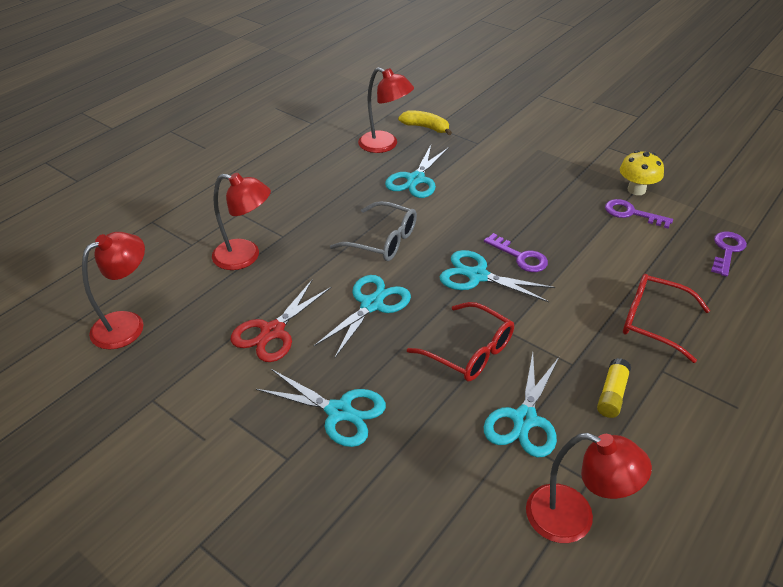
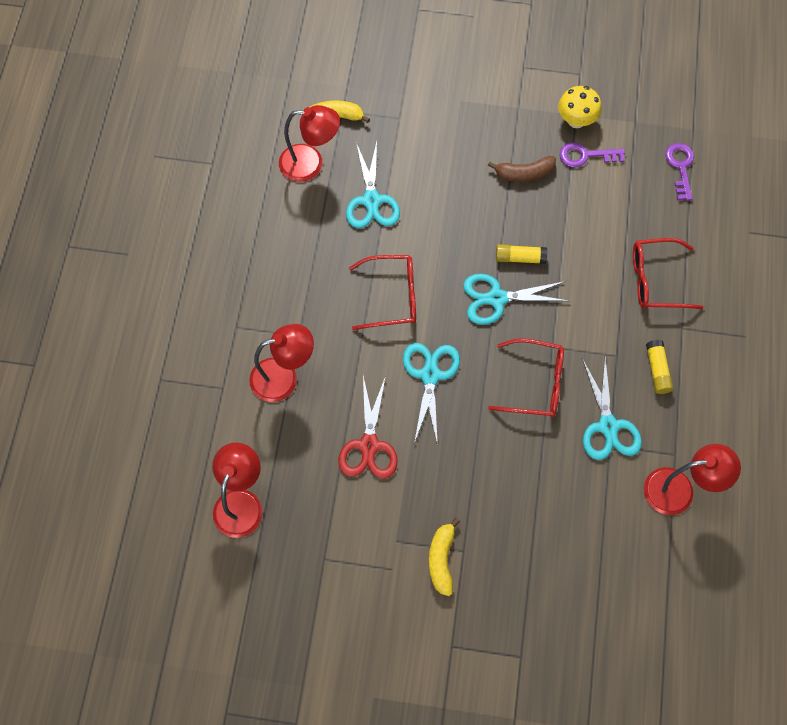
camera: 30 degrees left, 25 degrees up
turquoise scissors [256,369,386,447] -> none
grey glasses [330,201,417,261] -> red glasses [349,255,416,330]
purple key [484,233,548,272] -> yellow glue stick [496,244,547,264]
none -> yellow banana [429,517,460,596]
none -> brown banana [488,156,556,182]

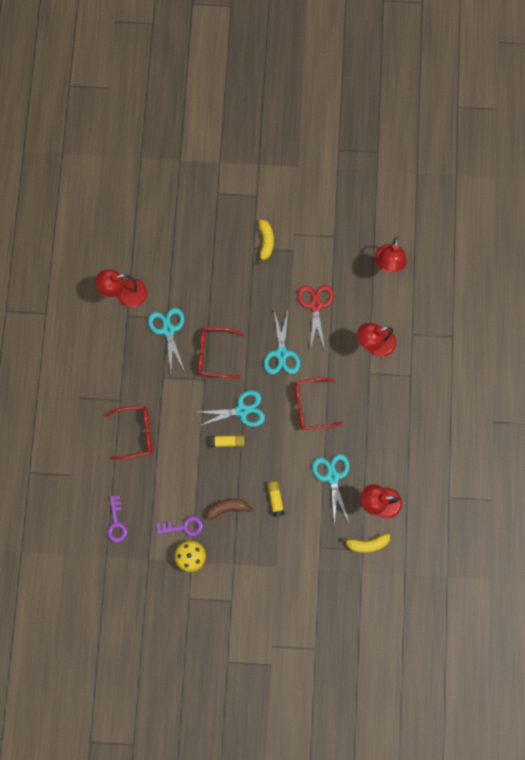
camera: 175 degrees right, 10 degrees up
yellow glue stick [646,340,673,394] -> yellow glue stick moved to [267,481,285,517]

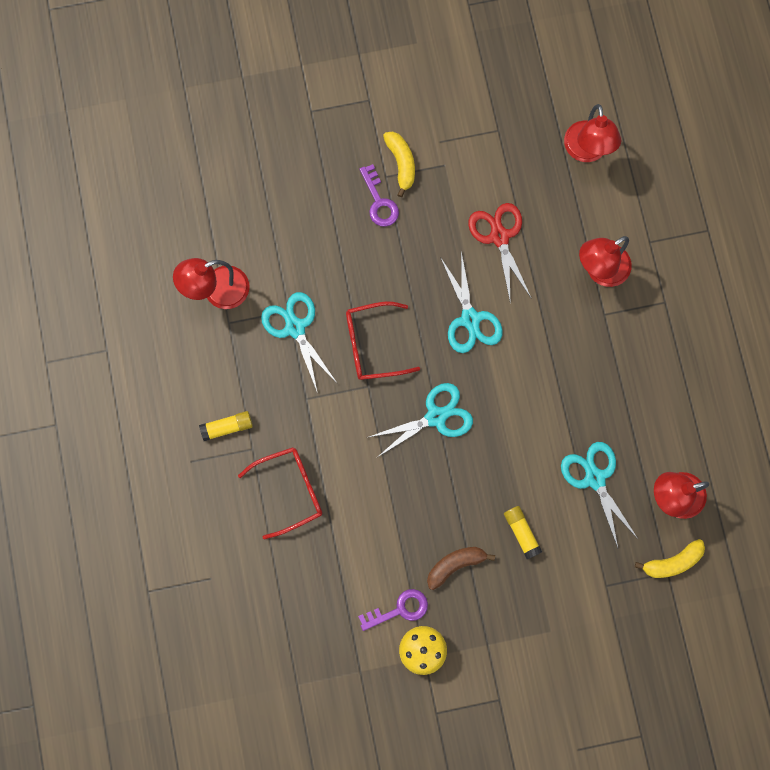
camera: 15 degrees left, 0 degrees up
purple key [107,496,128,542] -> purple key moved to [360,164,399,227]
yellow glue stick [210,435,245,447] -> yellow glue stick moved to [199,411,253,441]
red glasses [294,378,343,430] -> none

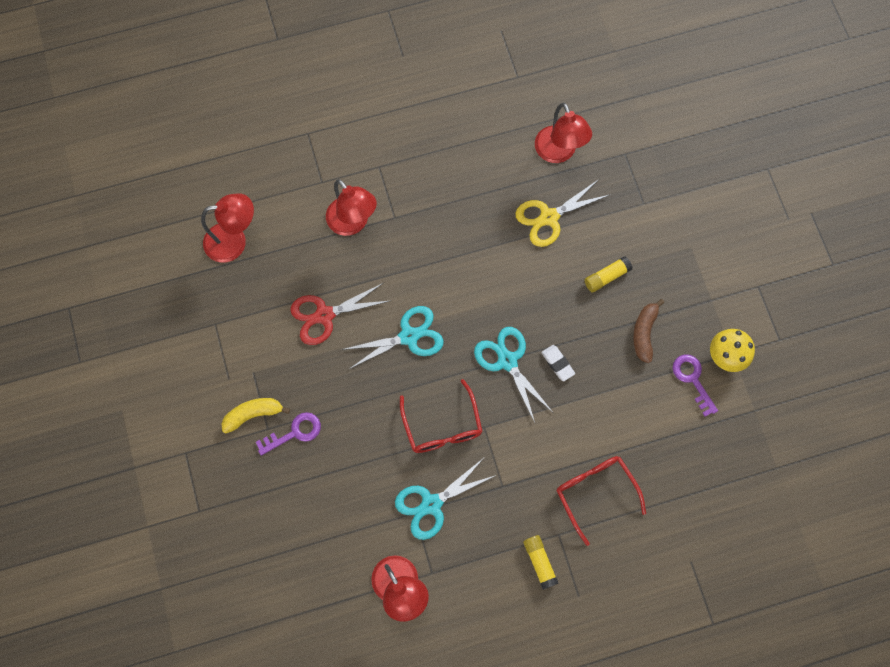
camera: 95 degrees left, 5 degrees down
brown banana [427,547,495,590] -> brown banana turned 45 degrees clockwise [633,299,664,363]
turquoise scissors [561,442,638,548] -> yellow scissors [515,179,611,247]
yellow banana [635,539,705,578] -> none
none -> white eraser [541,345,575,381]

